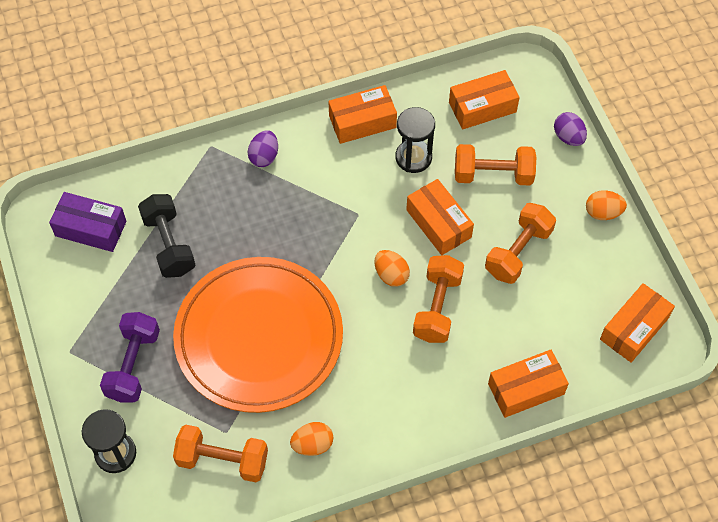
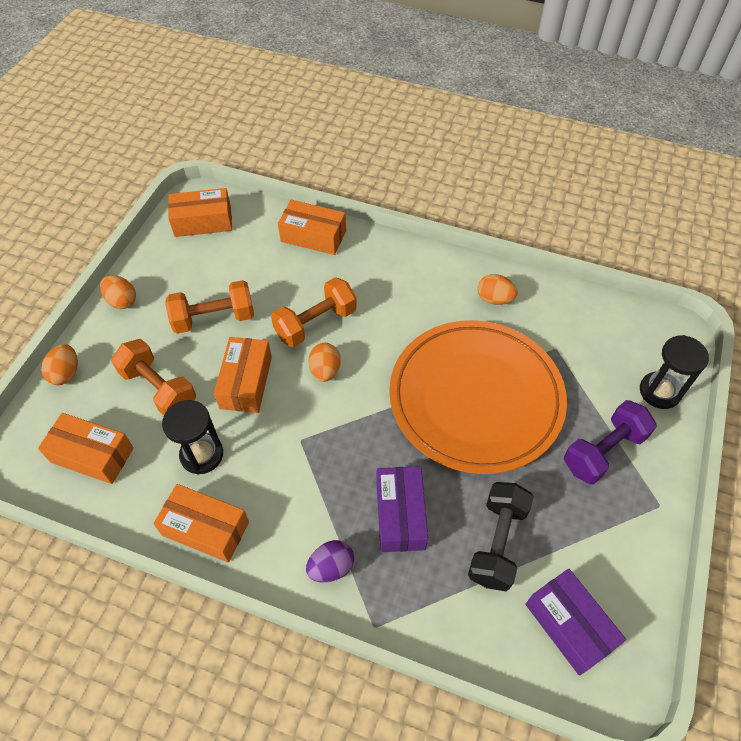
camera: 140 degrees left, 5 degrees down
orange dumbbell [173,425,268,482] -> none
purple egg [554,112,587,146] -> orange egg [41,344,78,385]
none -> purple box [376,466,428,552]

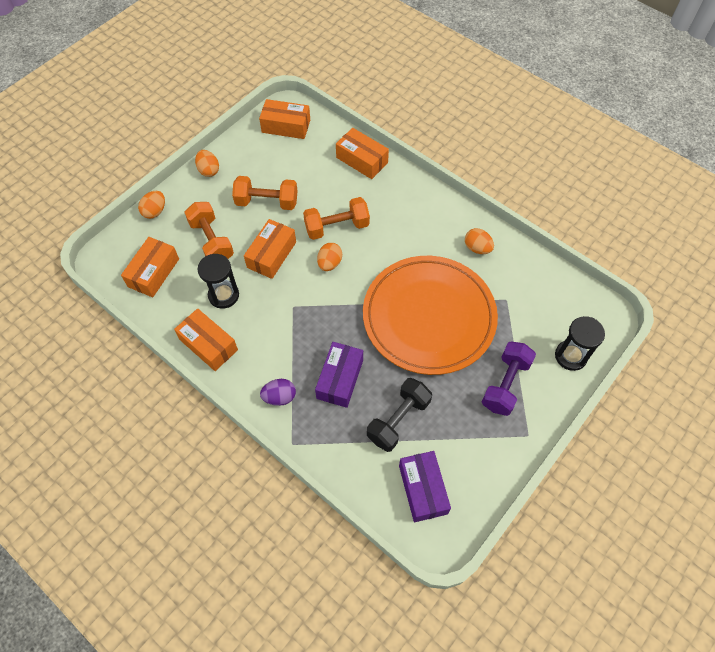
camera: 20 degrees right, 5 degrees up
orange box [38,413,134,484] -> orange box turned 75 degrees clockwise [121,237,179,297]
purple dumbbell [564,400,657,485] -> purple dumbbell turned 45 degrees counterclockwise [482,341,536,416]

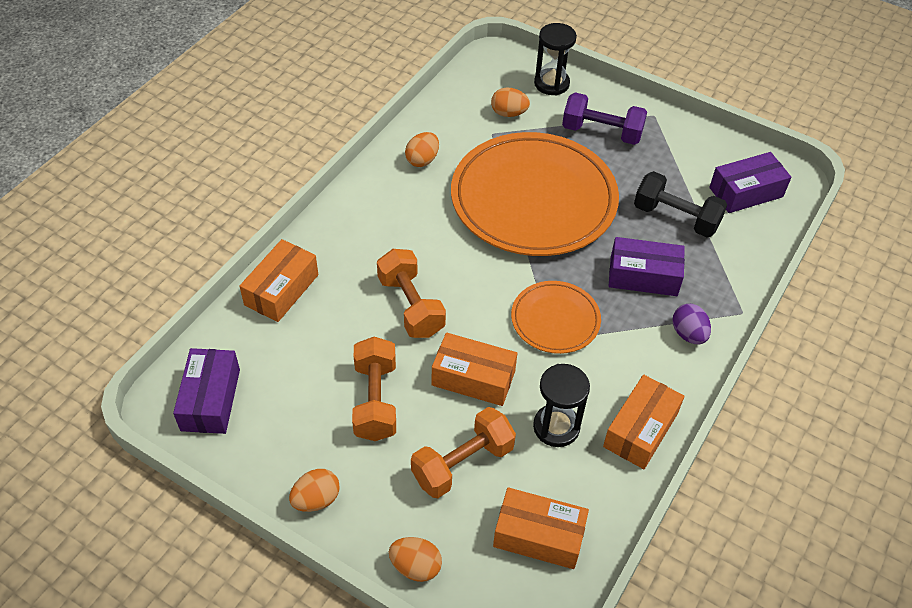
camera: 100 degrees left, 10 degrees down
orange box [259,99,310,139] -> purple box [173,348,240,434]
orange egg [317,243,342,271] -> orange egg moved to [491,87,530,117]
none -> orange plate [511,281,601,354]

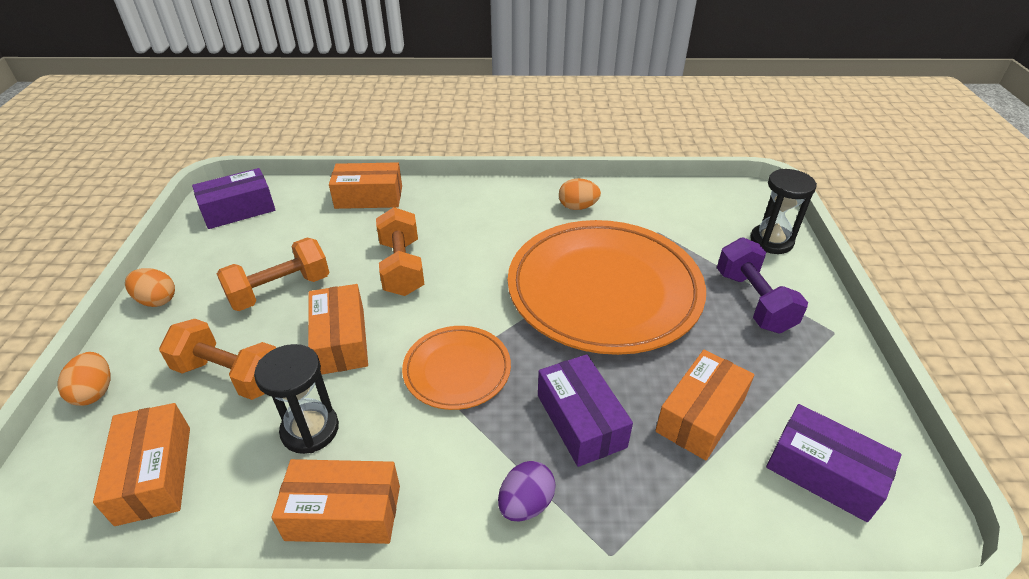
camera: 60 degrees right, 10 degrees down
orange dumbbell [377,249,446,338] -> orange dumbbell turned 45 degrees counterclockwise [376,207,425,296]
orange egg [491,87,530,117] -> none
black dumbbell [634,171,727,237] -> orange box [655,350,754,461]

